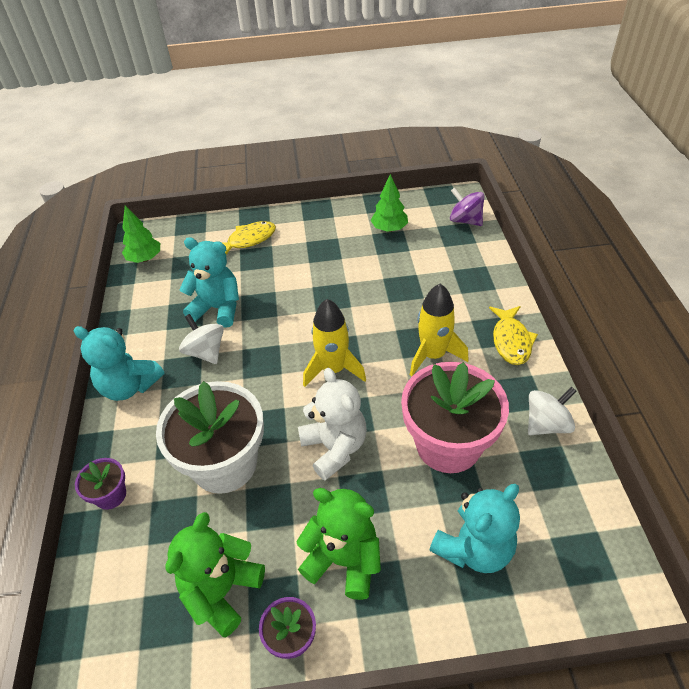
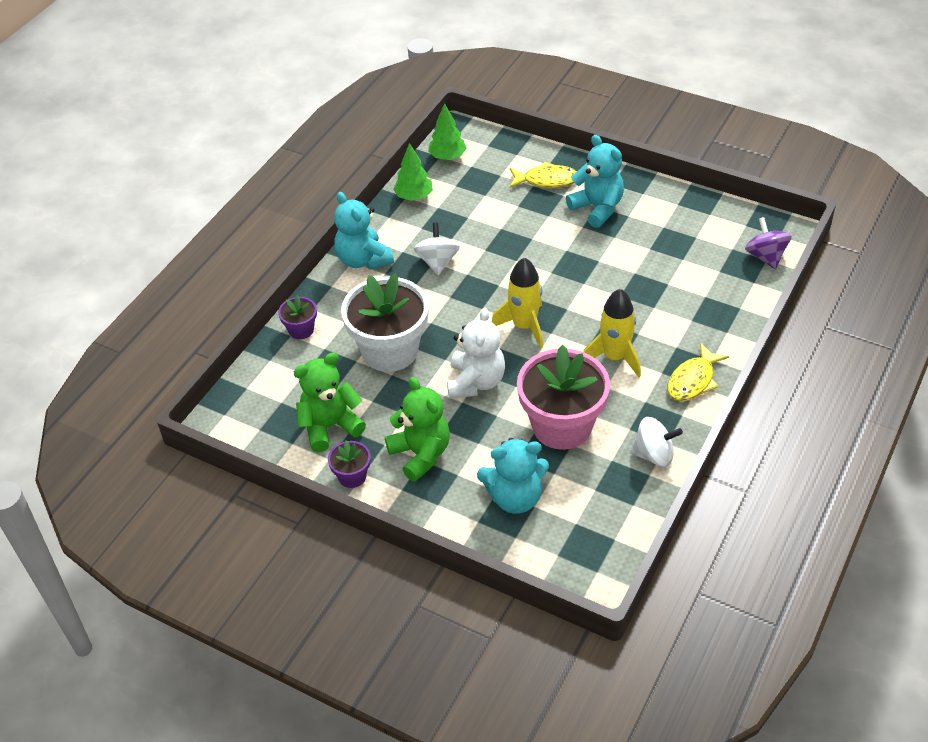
camera: 35 degrees right, 0 degrees up
turquoise teddy bear [179,237,239,327] -> turquoise teddy bear moved to [566,135,624,228]
green tree [371,174,408,232] -> green tree moved to [393,143,433,201]

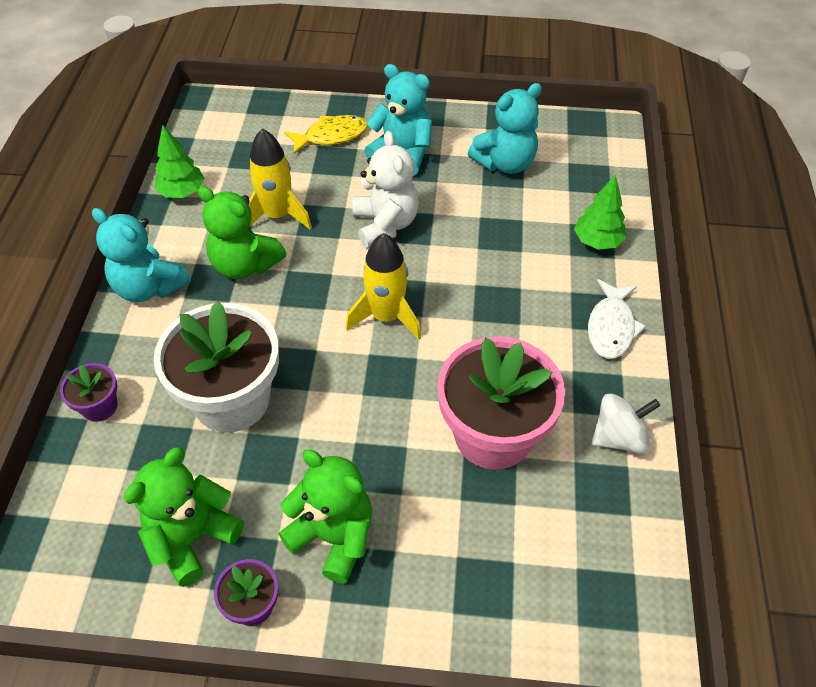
camera: 25 degrees left, 5 degrees up
white spinning top [414,223,460,275] -> green teddy bear [198,186,286,279]
green tree [428,103,467,160] -> green tree moved to [574,175,627,250]
white teddy bear [447,308,505,399] -> white teddy bear moved to [352,131,419,248]
turquoise teddy bear [477,438,549,514] -> turquoise teddy bear moved to [468,83,542,174]
yellow rocket [583,289,641,377] -> yellow rocket moved to [249,128,312,229]
yellow fish [667,343,729,402] -> white fish [588,279,646,359]
purple spinning top [745,217,791,269] -> none

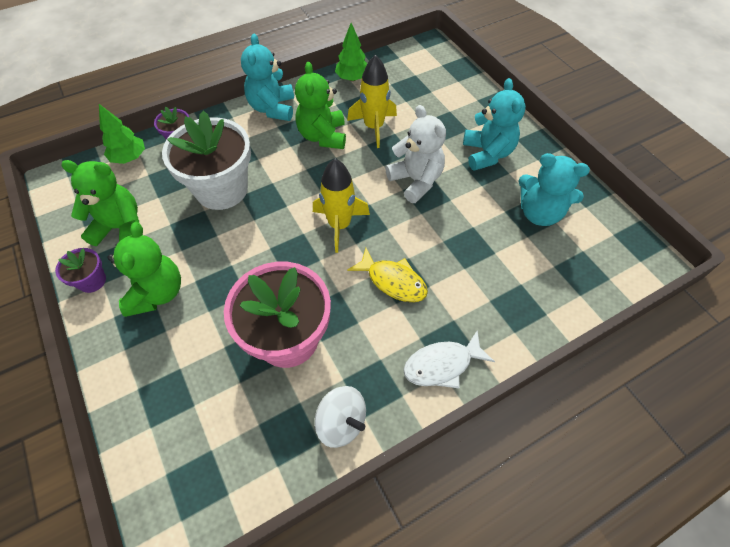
camera: 55 degrees right, 5 degrees up
yellow fish [284,115,368,154] -> yellow fish moved to [347,248,428,302]
white teddy bear [352,131,419,248] -> white teddy bear turned 75 degrees counterclockwise [385,105,446,203]
green tree [574,175,627,250] -> green tree moved to [99,104,145,164]

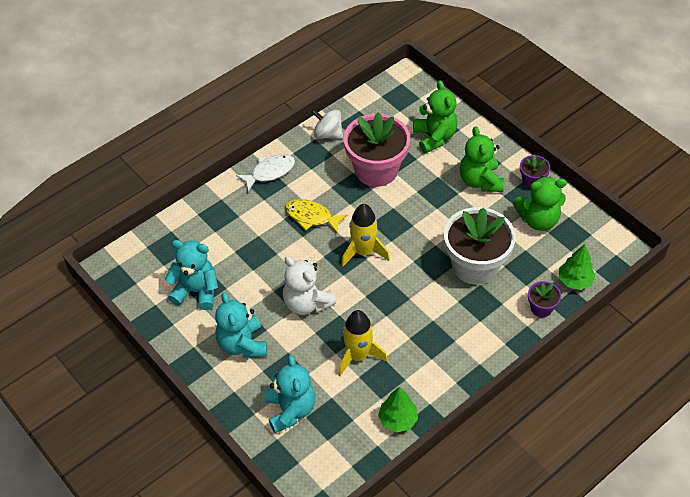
camera: 170 degrees right, 5 degrees down
turquoise teddy bear [241,34,294,121] -> turquoise teddy bear moved to [265,355,315,433]
green teddy bear [295,62,346,149] -> green teddy bear moved to [413,80,458,153]

